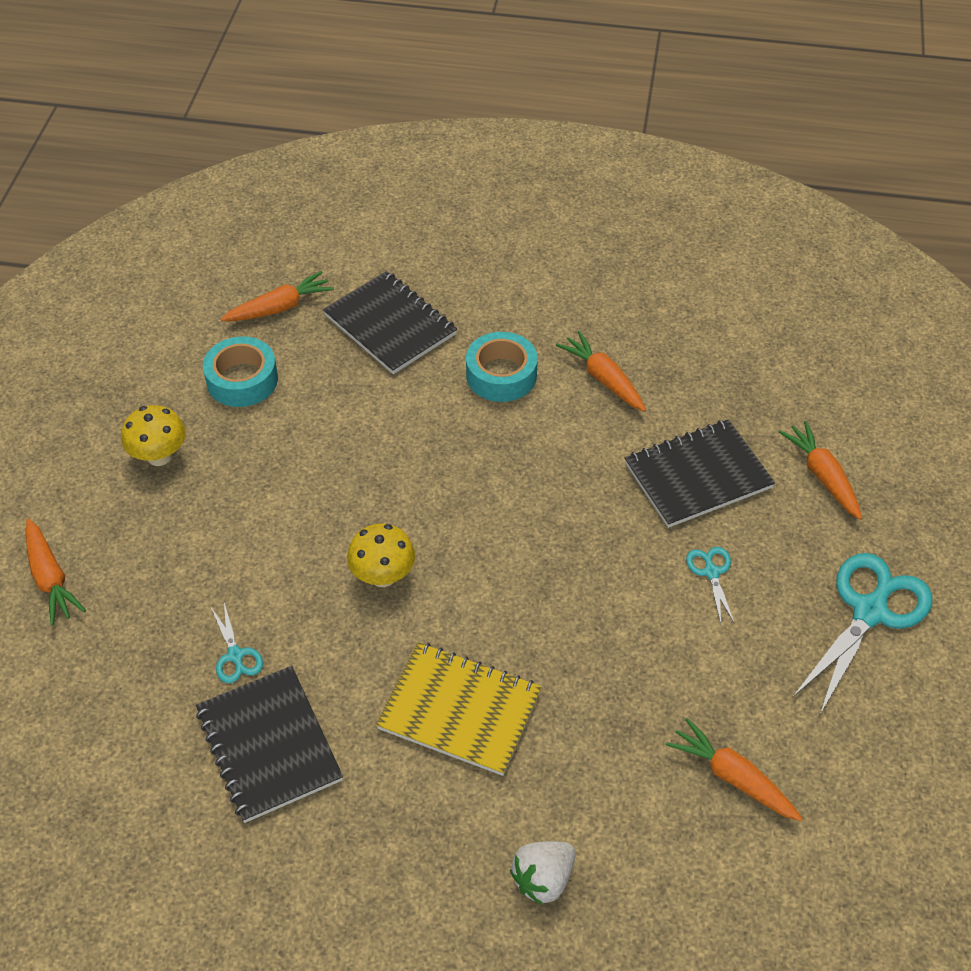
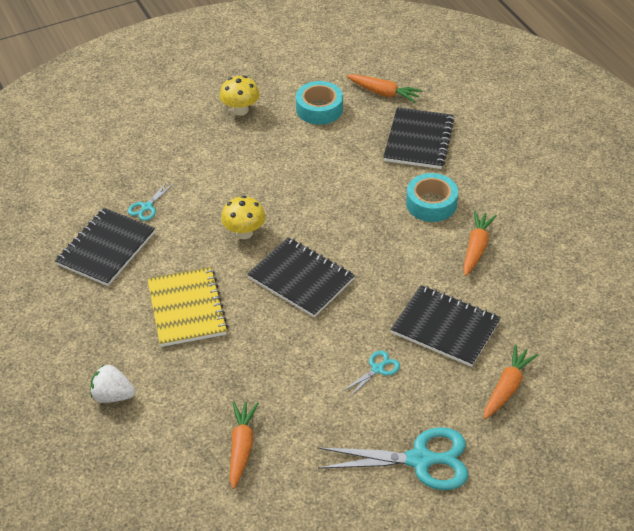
camera: 55 degrees right, 5 degrees down
orange carrot [26,518,86,626] -> none
none -> black notebook [247,237,355,317]

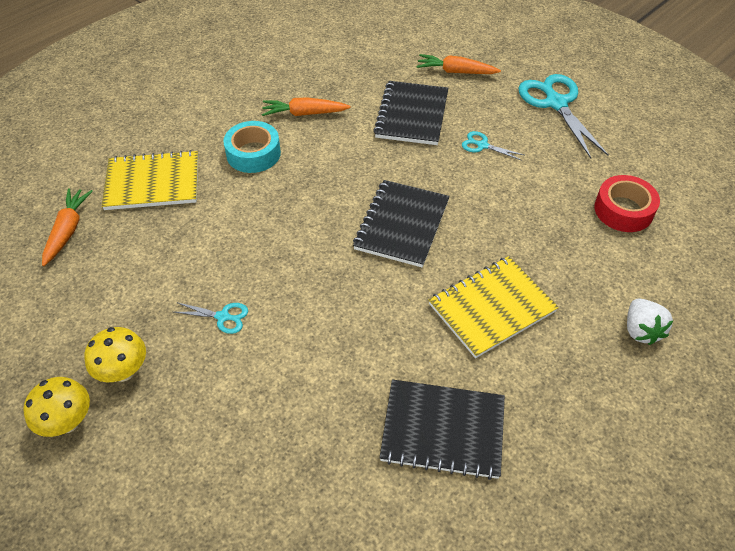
camera: 110 degrees left, 5 degrees up
turquoise scissors [128,182,174,221] -> turquoise scissors moved to [174,302,248,334]
yellow mushroom [221,196,265,239] -> yellow mushroom moved to [23,377,90,437]
orange carrot [229,401,259,489] -> red tape [594,175,660,232]
turquoise tape [296,81,343,125] -> none
black notebook [383,107,455,169] -> yellow notebook [102,150,198,210]

